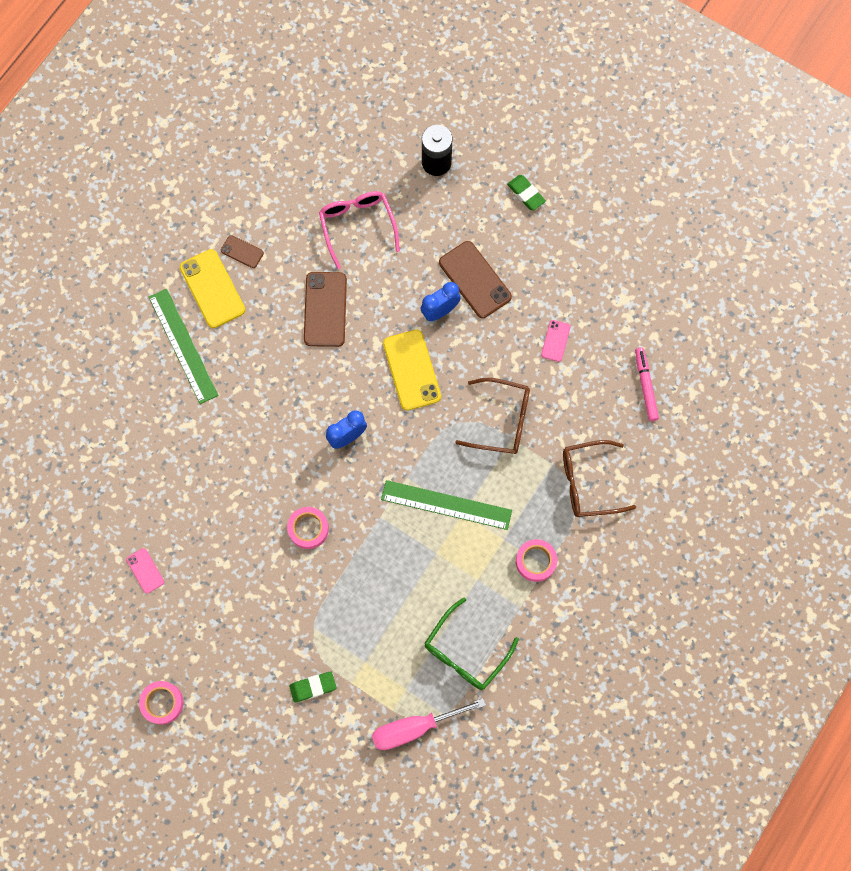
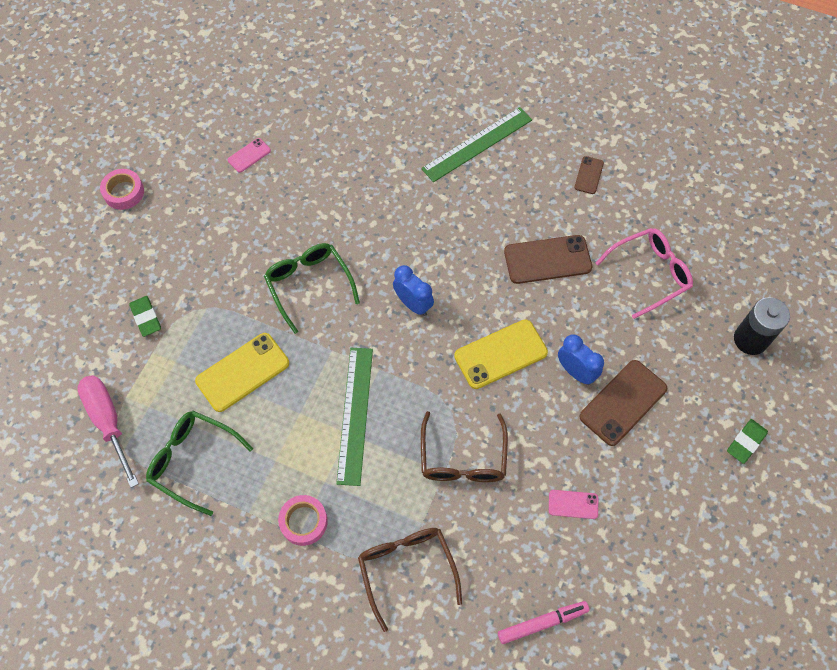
camera: 80 degrees right, 10 degrees down
yellow phone [180,249,245,328] -> yellow phone moved to [195,333,289,412]
pink tape [287,507,329,549] -> green glasses [264,243,360,334]

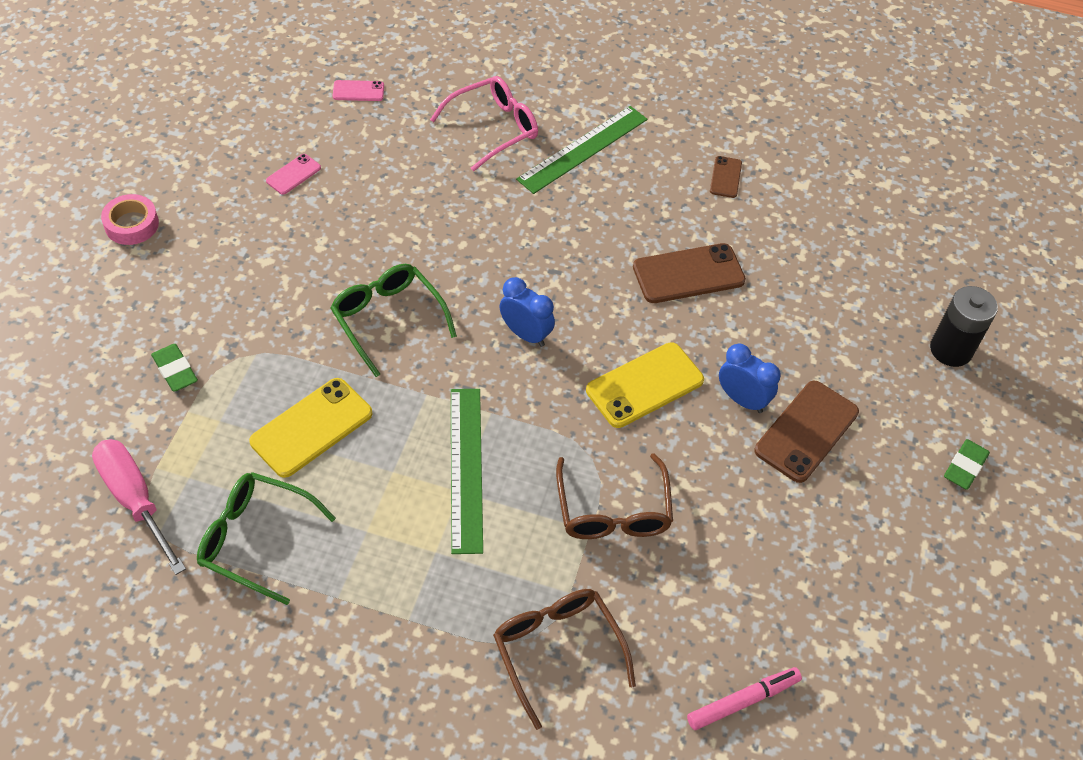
camera: 10 degrees left, 10 degrees down
pink tape [278,495,328,546] -> none
pink phone [549,490,598,519] -> pink phone moved to [333,80,384,101]
pink glasses [596,228,693,319] -> pink glasses moved to [430,76,538,171]

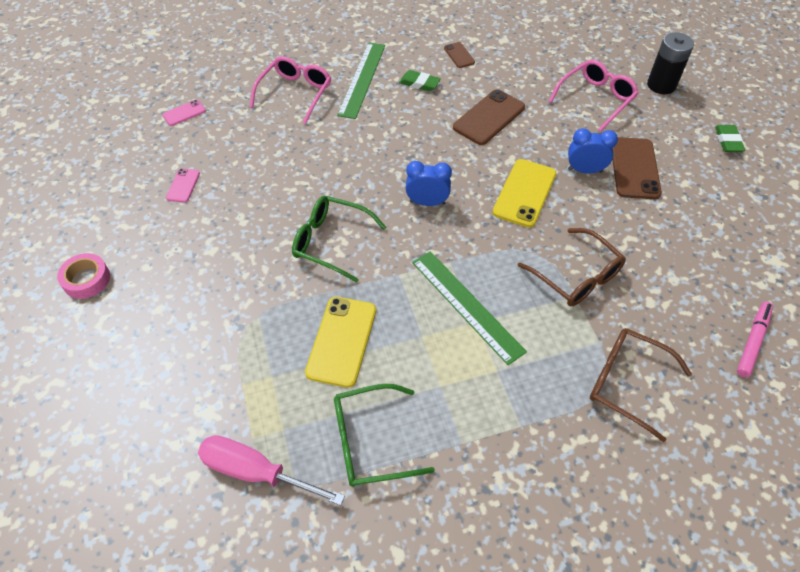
camera: 30 degrees left, 0 degrees up
green eraser [151,344,198,392] -> green eraser moved to [399,70,441,92]
none -> pink glasses [549,60,639,132]

